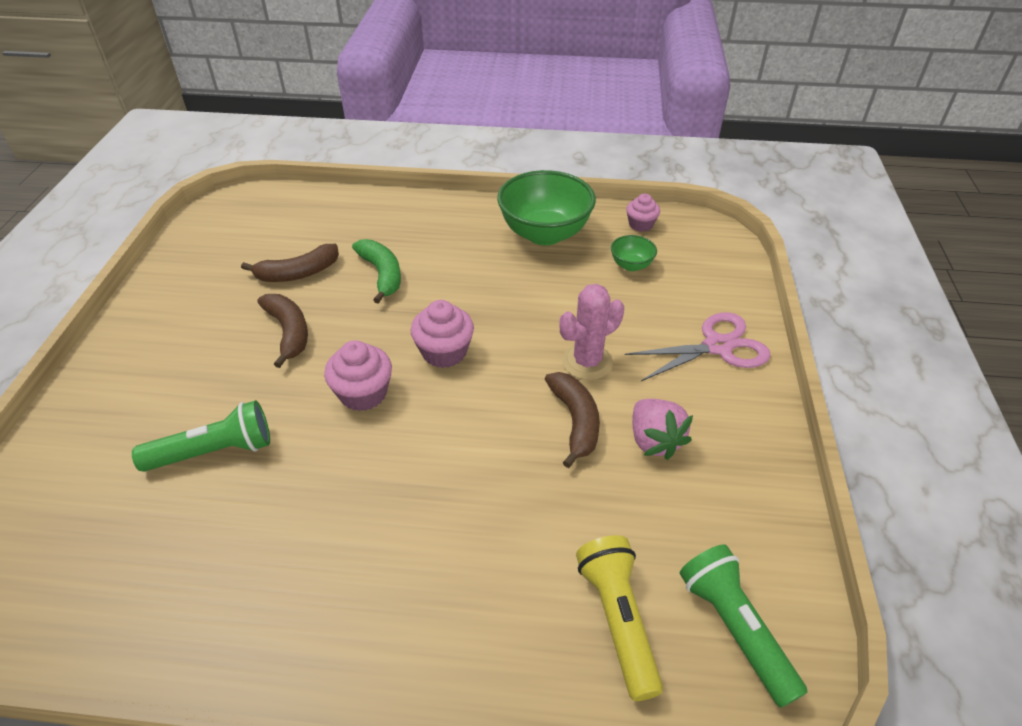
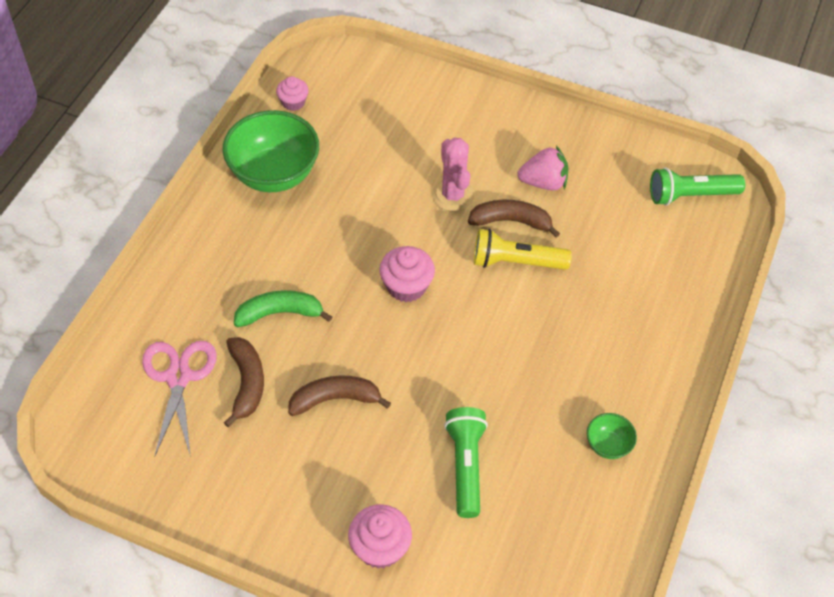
camera: 75 degrees left, 10 degrees up
pink cupcake [324,340,392,411] -> pink cupcake moved to [348,504,412,569]
yellow flashlight [576,535,663,701] -> yellow flashlight moved to [474,229,572,270]
green bowl [611,235,657,271] -> green bowl moved to [587,413,637,459]
pink scissors [625,312,771,381] -> pink scissors moved to [142,341,217,457]

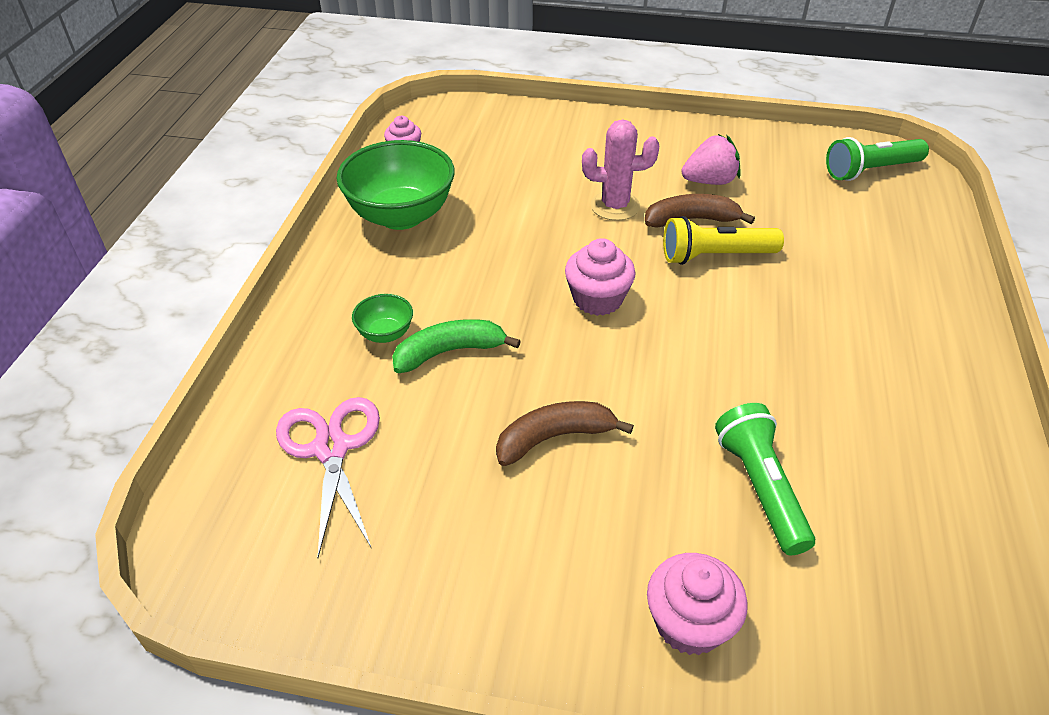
camera: 10 degrees left, 10 degrees down
brown banana [224,337,264,427] -> none
pink cactus [432,138,474,212] -> pink cactus turned 60 degrees counterclockwise [582,119,659,221]
green bowl [587,413,637,459] -> green bowl moved to [352,294,413,343]

